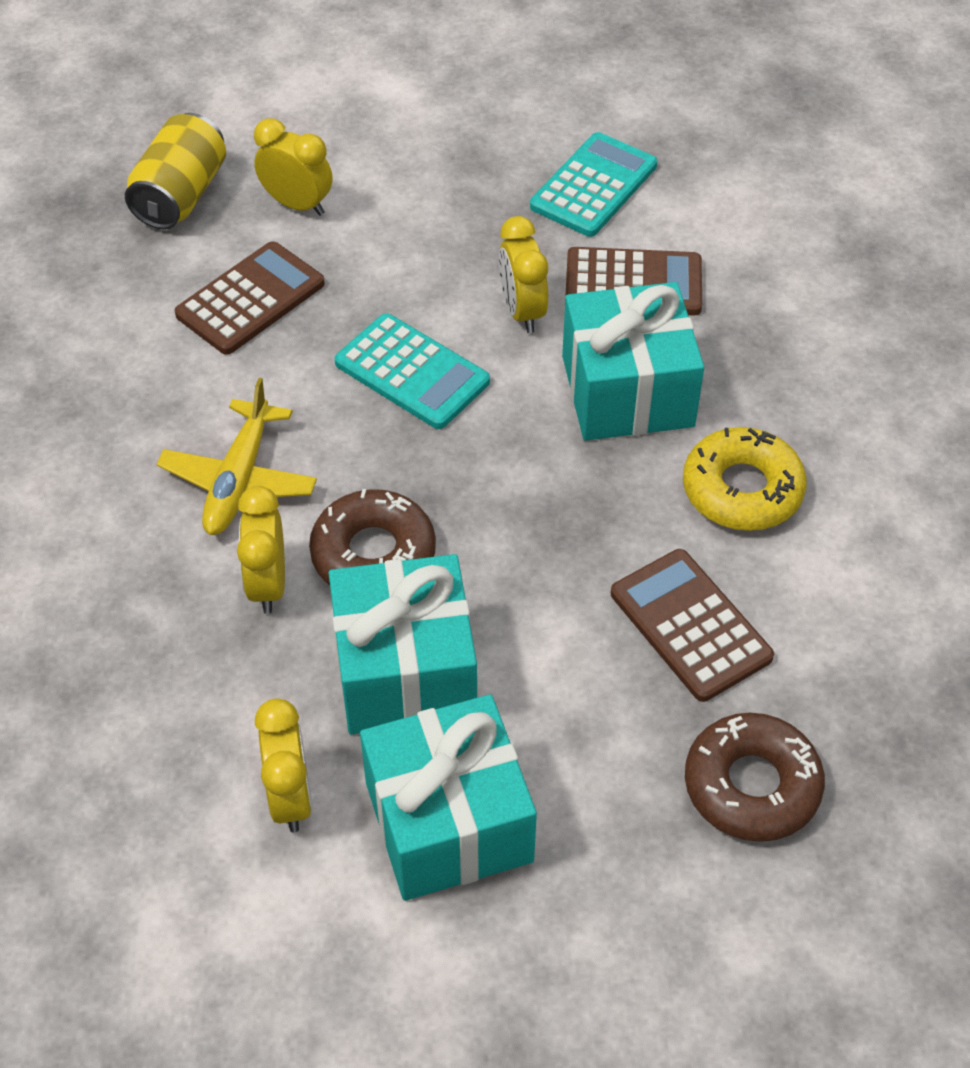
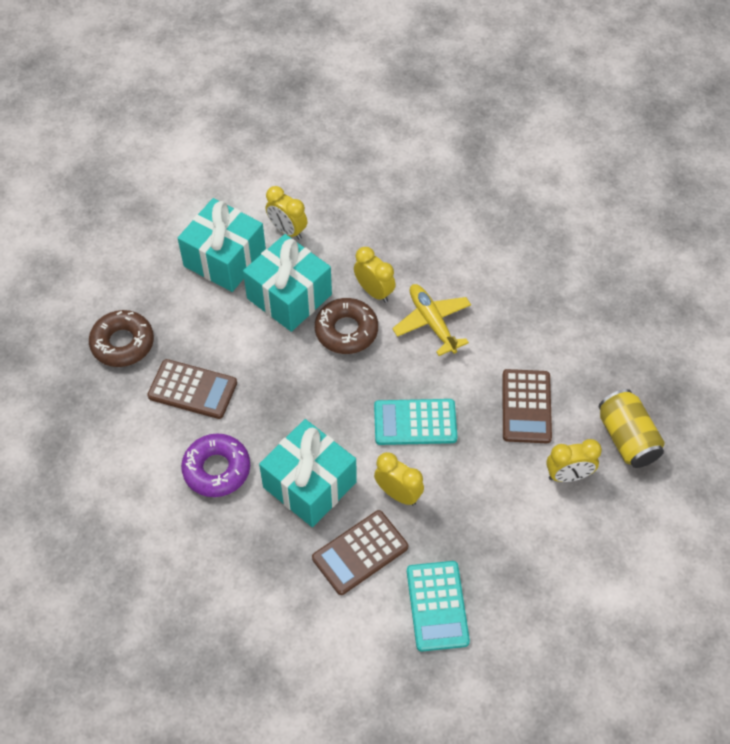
camera: 140 degrees right, 5 degrees up
yellow donut [683,427,807,531] -> purple donut [181,433,250,497]

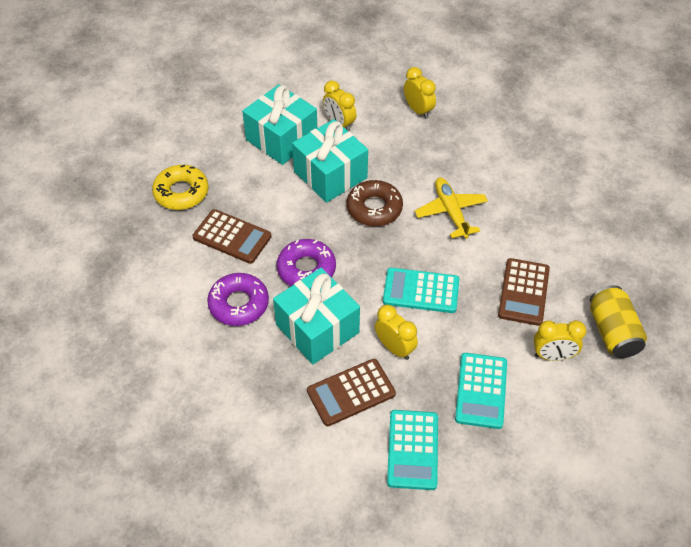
camera: 10 degrees right, 5 degrees down
brown donut [89,310,154,367] -> yellow donut [152,165,209,210]
yellow clock [354,247,396,303] -> yellow clock moved to [404,67,436,119]
none -> purple donut [277,239,336,286]
none -> turquoise calculator [455,353,507,429]

